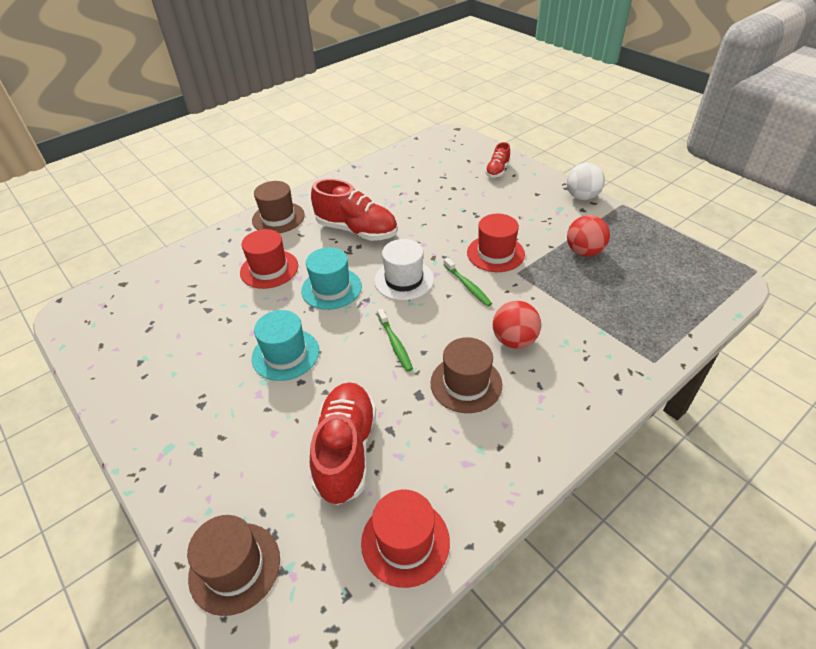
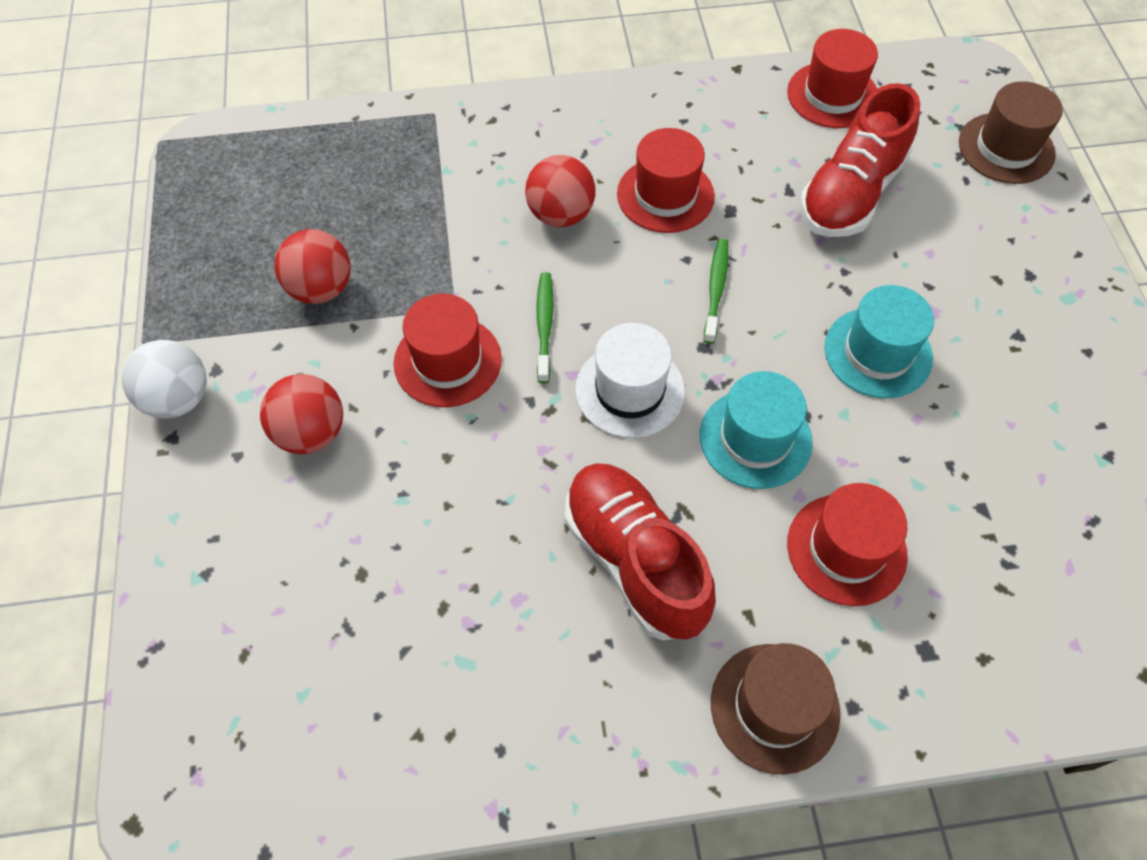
camera: 150 degrees left, 15 degrees up
brown hat [430,337,502,413] -> red hat [617,128,715,233]
red shoe [485,142,510,178] -> none
none -> red ball [260,374,343,454]

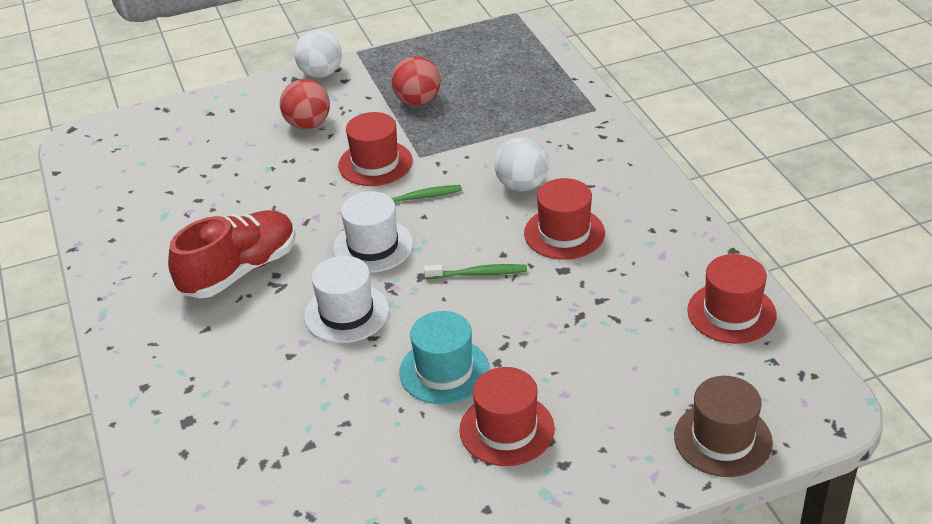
camera: 80 degrees right, 20 degrees down
red ball [525,155,596,227] -> white ball [495,137,549,192]
turquoise hat [700,371,813,489] -> white hat [304,256,389,343]
brown hat [711,643,840,775] -> none
red hat [787,483,908,606] -> red hat moved to [459,367,555,466]
red shoe [800,83,920,237] -> none

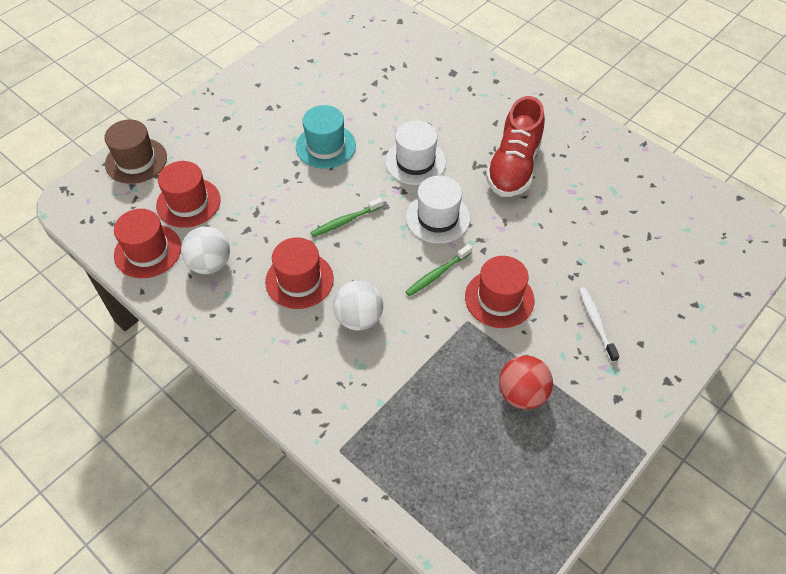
camera: 150 degrees right, 15 degrees up
red ball [280,79,330,129] -> white toothbrush [579,287,620,362]
white ball [294,30,342,78] -> white ball moved to [181,226,230,274]
red hat [459,367,555,466] -> red hat moved to [156,161,221,228]

